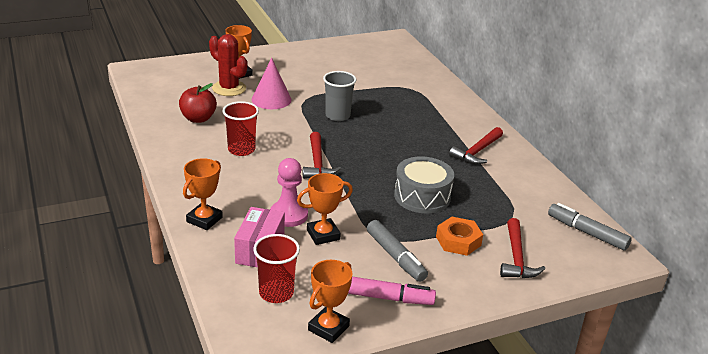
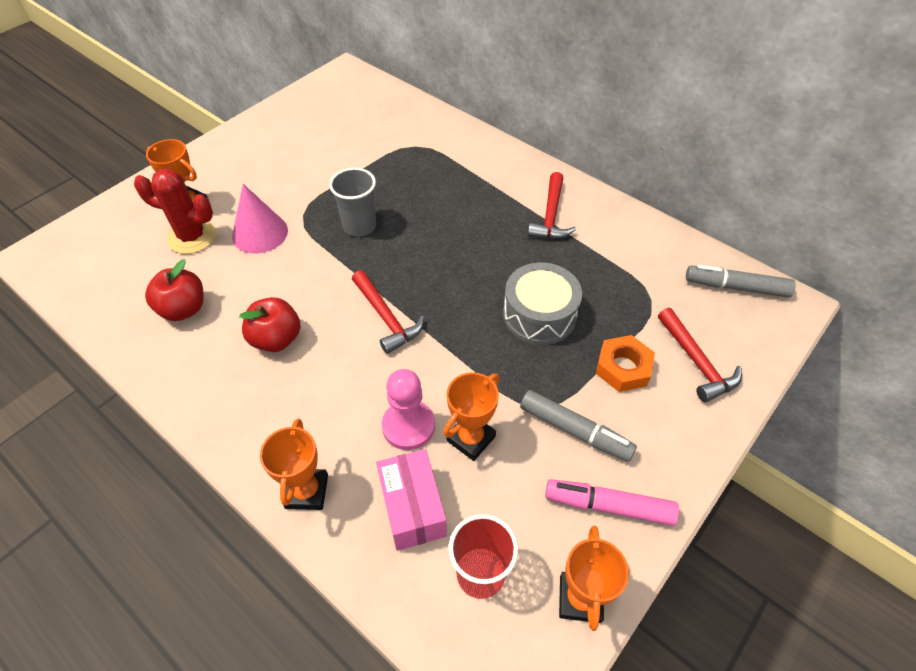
camera: 25 degrees left, 20 degrees up
red cup [222,101,259,156] -> red apple [239,297,300,352]
pink marker [348,277,436,305] -> pink marker turned 150 degrees counterclockwise [545,479,679,526]

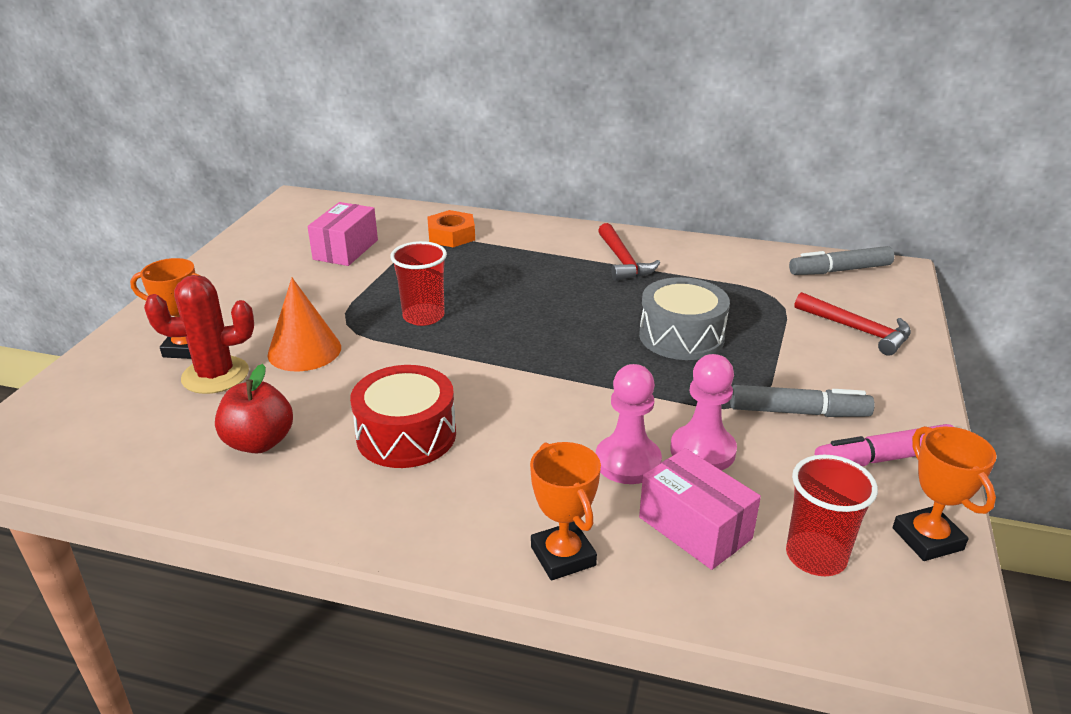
camera: 25 degrees left, 20 degrees down
pink cone [232,184,288,253] -> orange cone [267,278,341,371]
red apple [239,297,300,352] -> red drum [350,365,456,468]
grey cup [329,168,376,237] -> red cup [390,241,447,326]
red hammer [352,270,424,354] -> none
orange trophy [444,372,499,461] -> pink pawn [670,354,737,471]
orange nut [596,335,655,392] -> orange nut moved to [427,210,475,247]
none -> pink box [307,202,378,266]

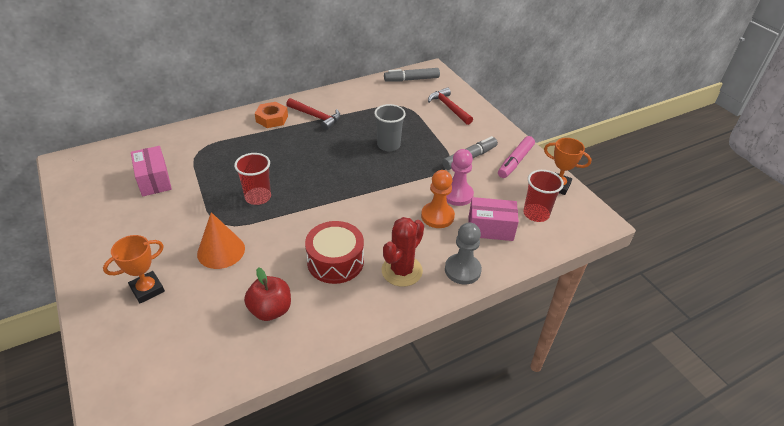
camera: 45 degrees left, 10 degrees up
red cactus [144,275,254,394] -> red cactus moved to [382,217,424,287]
orange nut [427,210,475,247] -> orange nut moved to [255,102,288,128]
orange trophy [530,442,601,580] -> grey pawn [445,222,482,285]
pink pawn [596,364,662,484] -> orange pawn [421,170,455,228]
grey drum [639,277,730,360] -> grey cup [374,104,406,151]
grey marker [789,246,895,275] -> grey marker turned 45 degrees clockwise [384,68,440,81]
red hammer [795,292,911,356] -> red hammer turned 120 degrees counterclockwise [428,87,473,125]

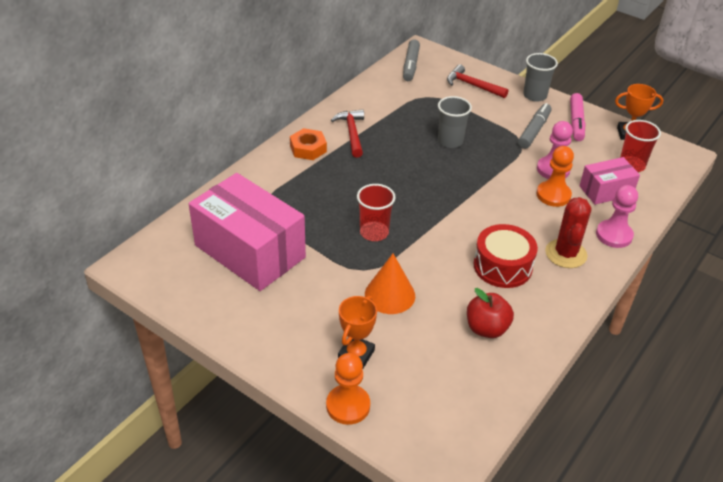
camera: 25 degrees left, 0 degrees up
pink box [131,146,172,197] -> pink box [189,173,306,291], size x1.93
red hammer [286,98,340,130] -> red hammer turned 105 degrees counterclockwise [331,109,364,157]
grey marker [384,68,440,81] -> grey marker turned 45 degrees counterclockwise [403,39,420,81]
grey pawn [445,222,482,285] -> pink pawn [596,185,638,248]
none -> orange pawn [326,353,370,425]
none -> grey cup [523,53,558,102]

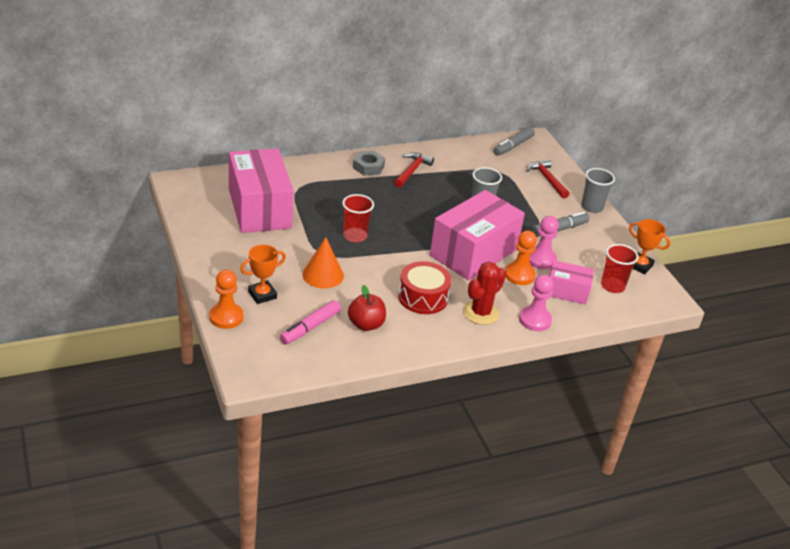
camera: 30 degrees right, 5 degrees down
orange nut [290,128,327,160] -> grey nut [353,151,385,176]
pink marker [570,93,585,141] -> pink marker moved to [280,300,341,344]
none -> pink box [430,190,525,280]

